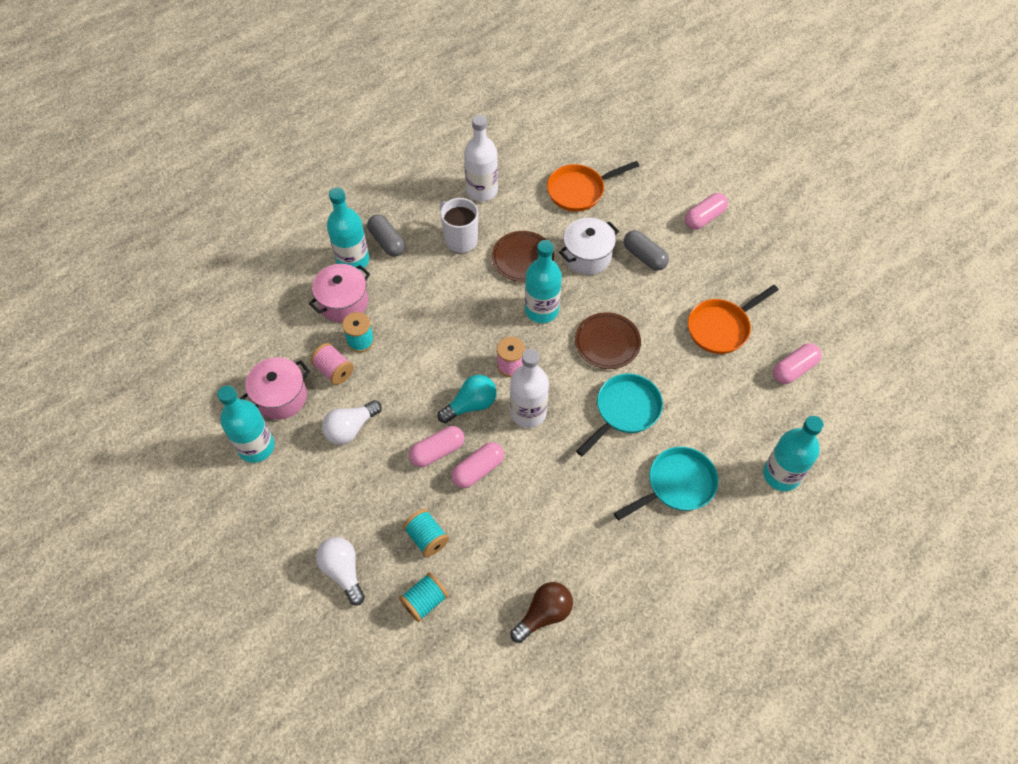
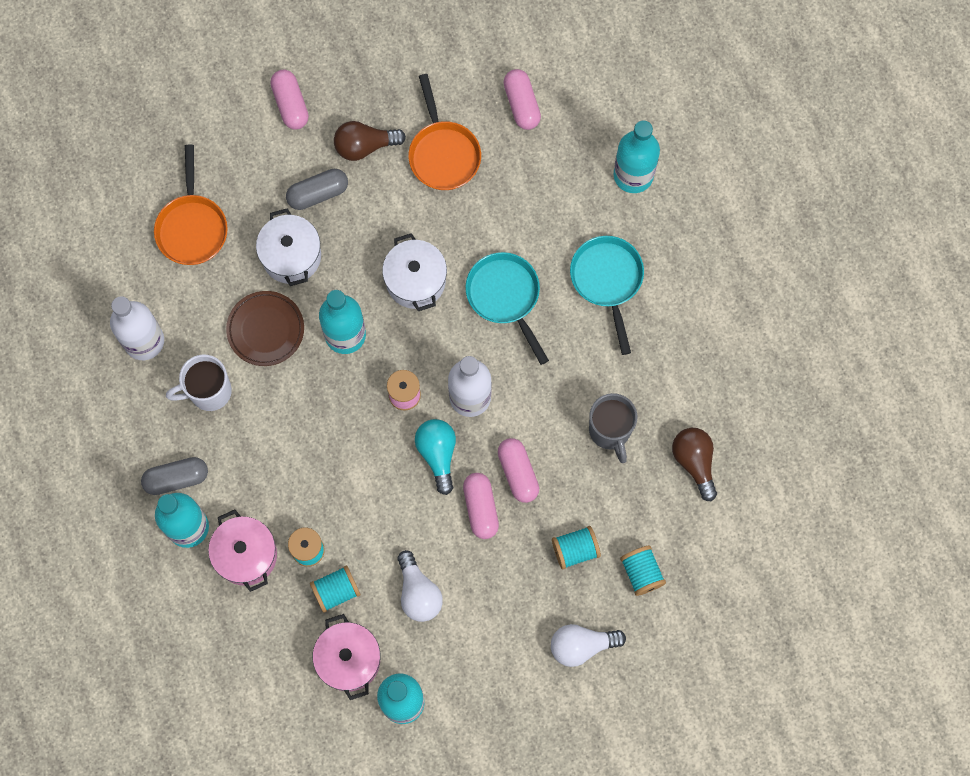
camera: 70 degrees left, 15 degrees up
pink spool [310,343,354,385] -> turquoise spool [310,565,361,613]
brown plate [575,312,641,369] -> white pot [382,233,447,311]
none -> brown light bulb [334,121,406,161]
none -> grey mug [589,393,637,463]

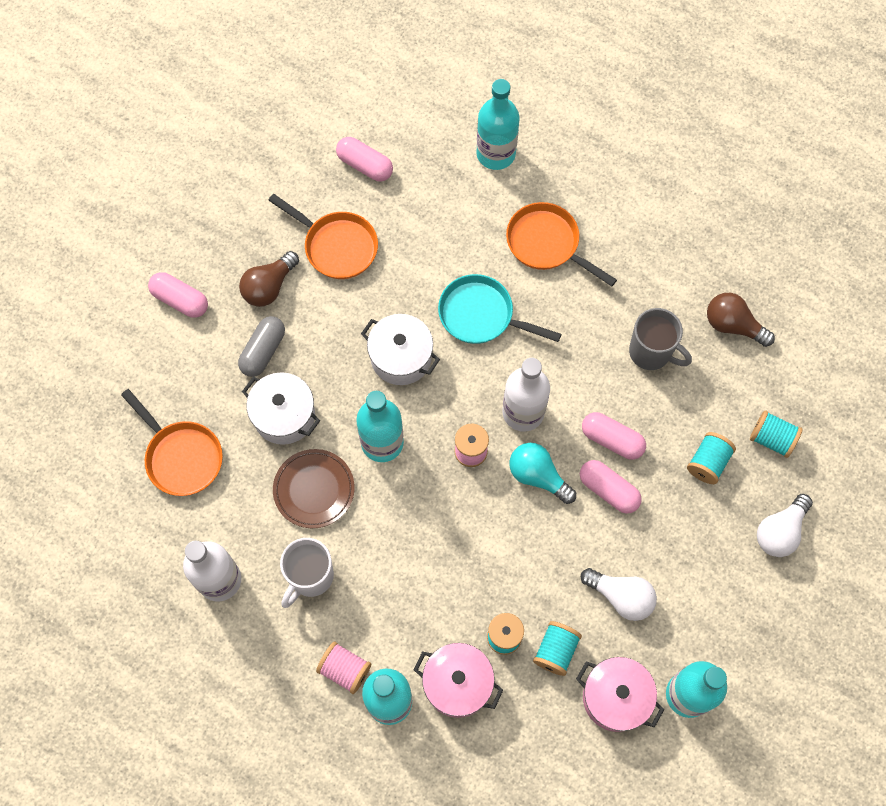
camera: 40 degrees left, 5 degrees down
grey capsule [141,457,208,495] -> pink spool [316,641,371,694]
turquoise pan [570,236,644,355] -> orange pan [506,202,617,287]

